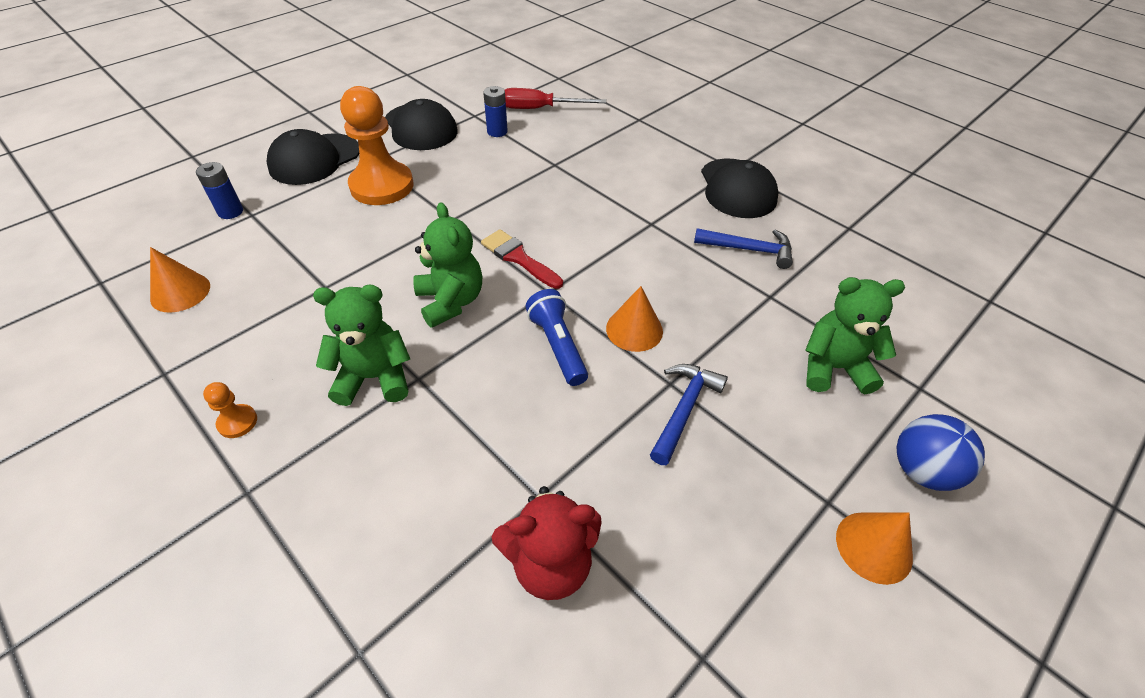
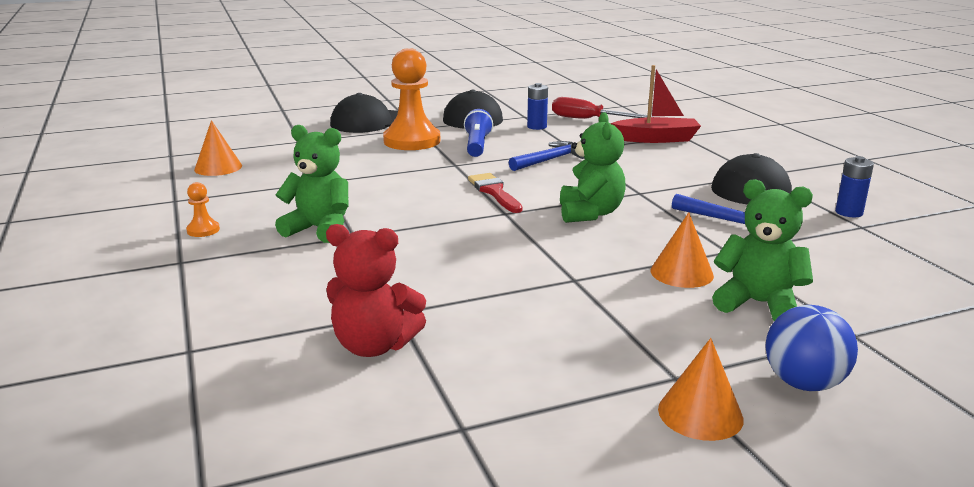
camera: 25 degrees right, 25 degrees down
blue battery [196,162,243,219] -> blue battery moved to [835,156,874,217]
green teddy bear [413,202,482,328] -> green teddy bear moved to [560,112,626,223]
blue flashlight [525,289,588,386] -> blue flashlight moved to [464,109,493,157]
orange cone [606,286,663,352] -> orange cone moved to [651,212,714,288]
blue hammer [650,364,728,465] -> blue hammer moved to [509,141,585,171]
none -> red boat [611,65,701,143]

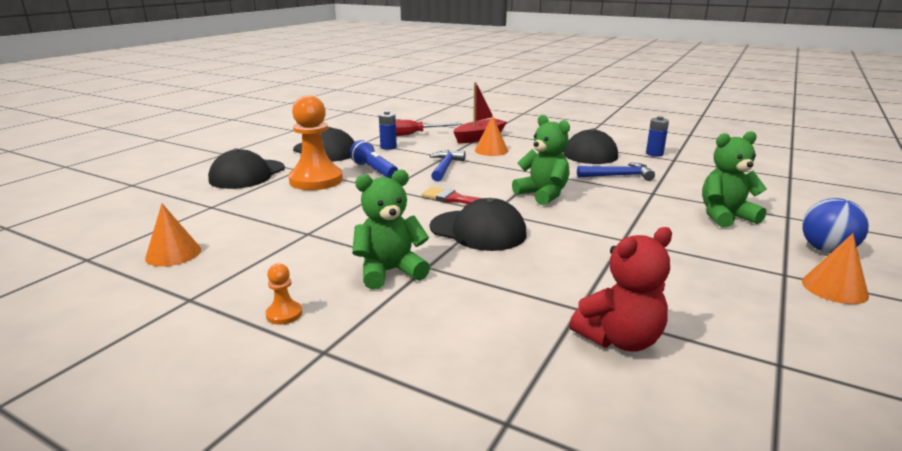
camera: 40 degrees left, 0 degrees up
orange cone [651,212,714,288] -> orange cone moved to [475,115,508,156]
none -> black cap [430,198,527,251]

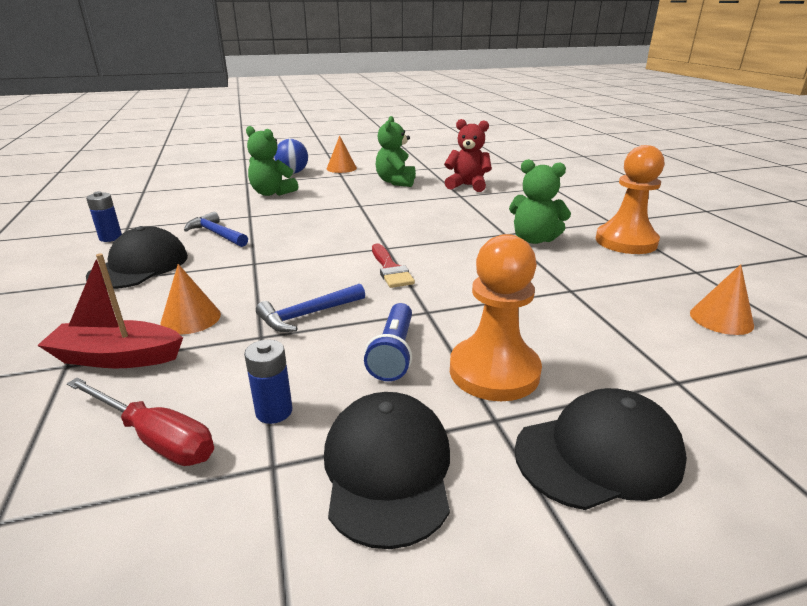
camera: 135 degrees left, 5 degrees up
orange pawn [266,263,302,325] -> orange pawn [596,145,664,254], size x2.39
black cap [430,198,527,251] -> none
green teddy bear [512,115,570,205] -> green teddy bear moved to [376,116,416,187]

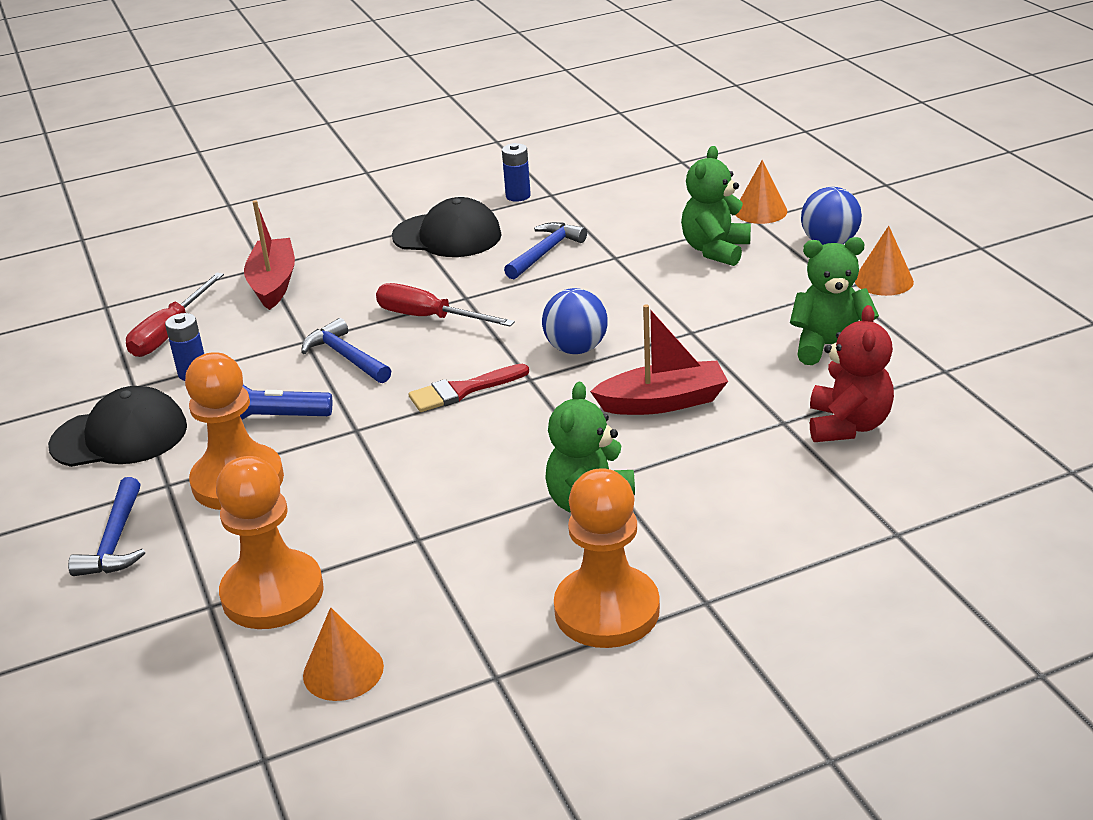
camera: 85 degrees right, 5 degrees up
orange cone [161,264,221,334] -> orange cone moved to [736,160,787,224]
black cap [514,388,687,510] -> blue hammer [68,477,145,576]
none -> orange pawn [216,456,324,629]
none -> red screwdriver [376,283,515,327]
none -> blue ball [542,288,607,354]
none -> red boat [590,304,728,415]

